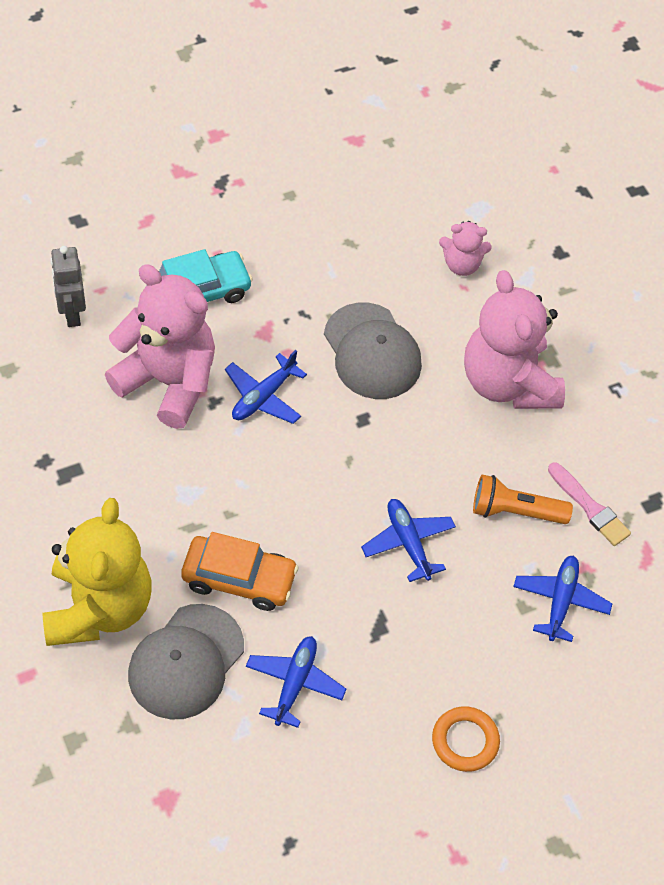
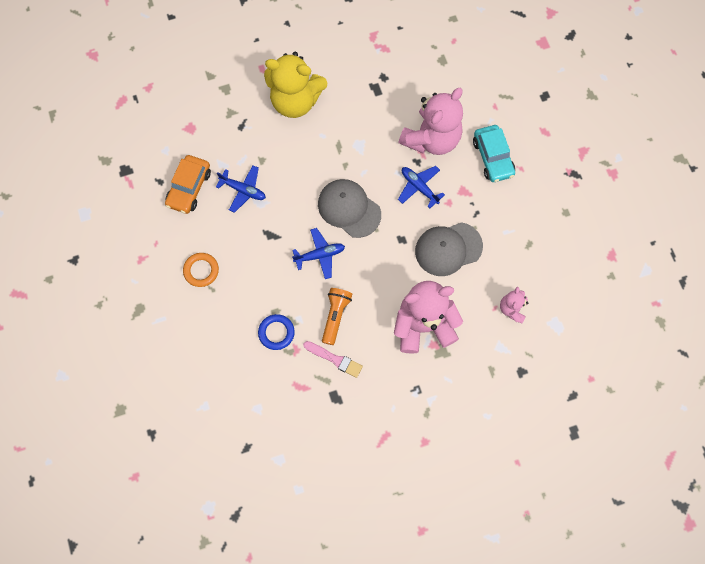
camera: 100 degrees right, 15 degrees up
grey robot [50,246,86,327] -> none
grey cap [128,604,244,719] -> grey cap moved to [318,179,381,238]
orange car [181,532,298,611] -> orange car moved to [165,155,211,214]
blue plane [513,556,612,642] -> blue ring [258,314,295,350]
pink brush [548,462,631,546] -> pink brush turned 120 degrees counterclockwise [303,341,363,378]

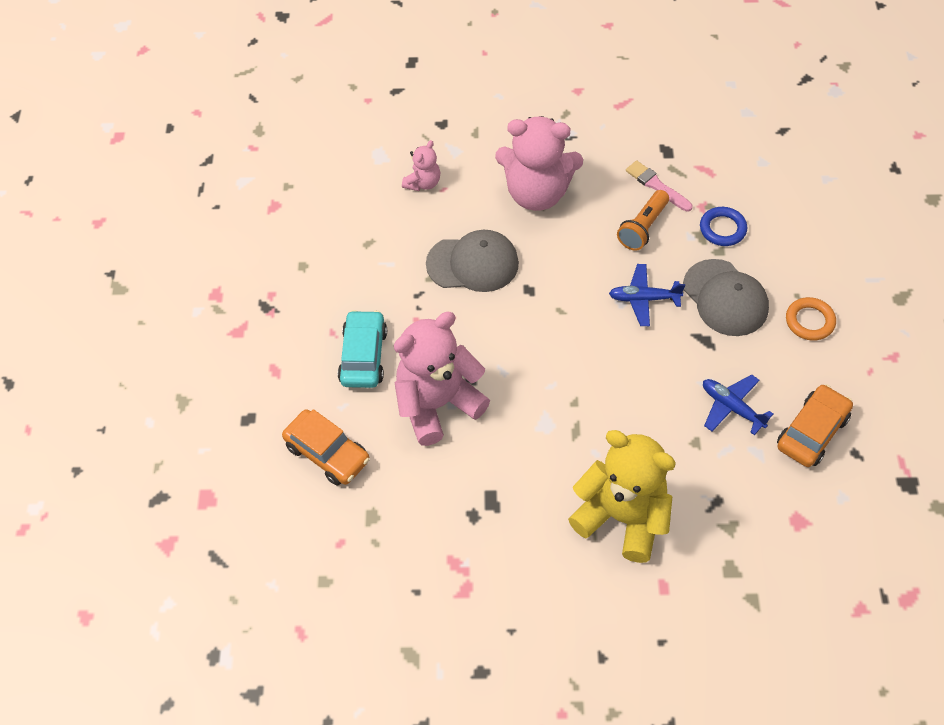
camera: 160 degrees left, 15 degrees down
grey cap [318,179,381,238] -> grey cap moved to [683,259,769,336]
blue plane [398,166,445,208] -> none
none -> orange car [282,409,370,485]

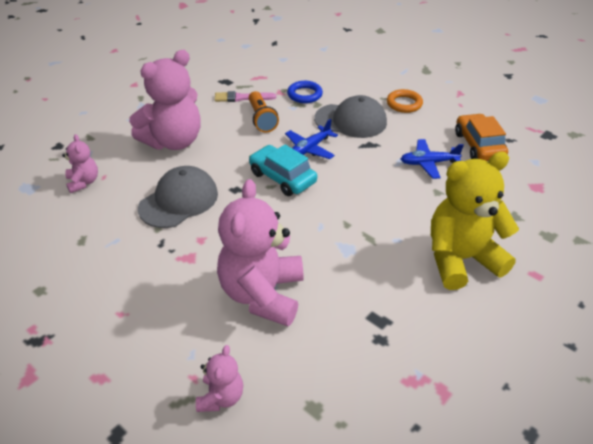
camera: 50 degrees left, 15 degrees down
orange car [282,409,370,485] -> pink teddy bear [196,345,243,412]
turquoise car [338,310,387,388] -> turquoise car moved to [249,145,317,196]

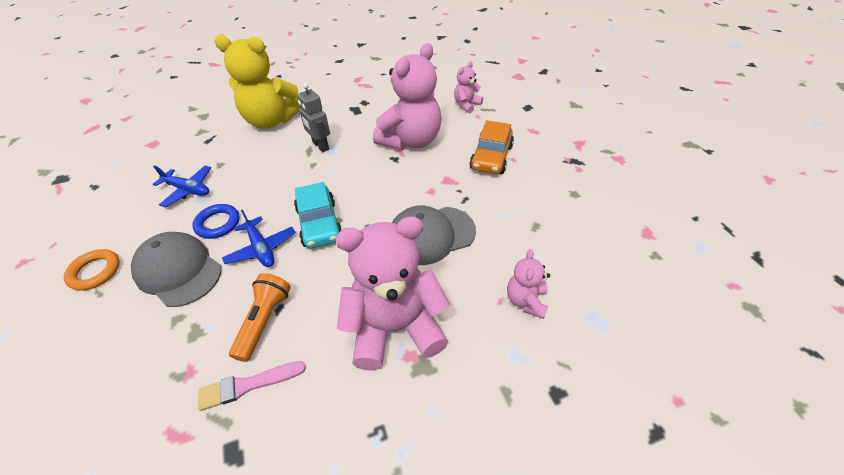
camera: 150 degrees left, 5 degrees up
pink brush [215,91,276,102] -> pink brush turned 135 degrees clockwise [198,361,306,411]
blue plane [285,118,338,159] -> blue plane turned 75 degrees clockwise [222,210,296,267]
blue ring [287,81,323,103] -> blue ring moved to [192,204,240,239]
orange car [455,114,508,161] -> orange car moved to [469,120,514,174]
none -> grey robot [297,83,330,152]

